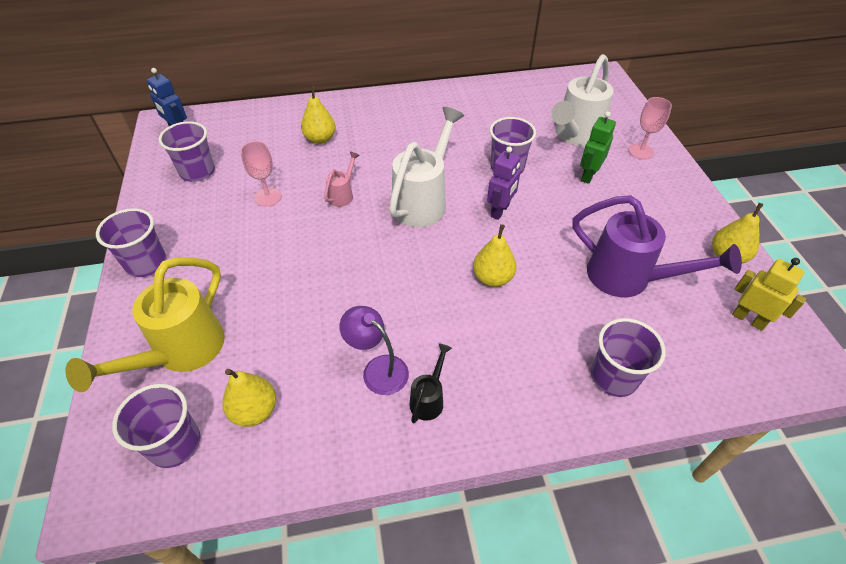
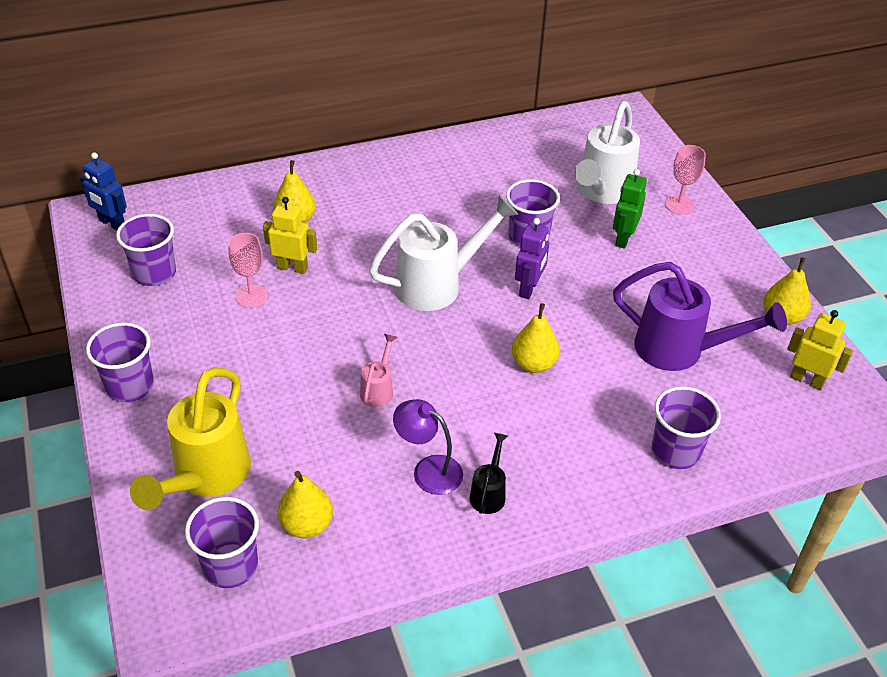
camera: 10 degrees left, 5 degrees down
pink watering can [324,152,360,207] -> pink watering can moved to [360,334,397,407]
white watering can [389,107,464,227] -> white watering can turned 45 degrees clockwise [369,195,519,311]
none -> yellow robot [263,197,317,274]

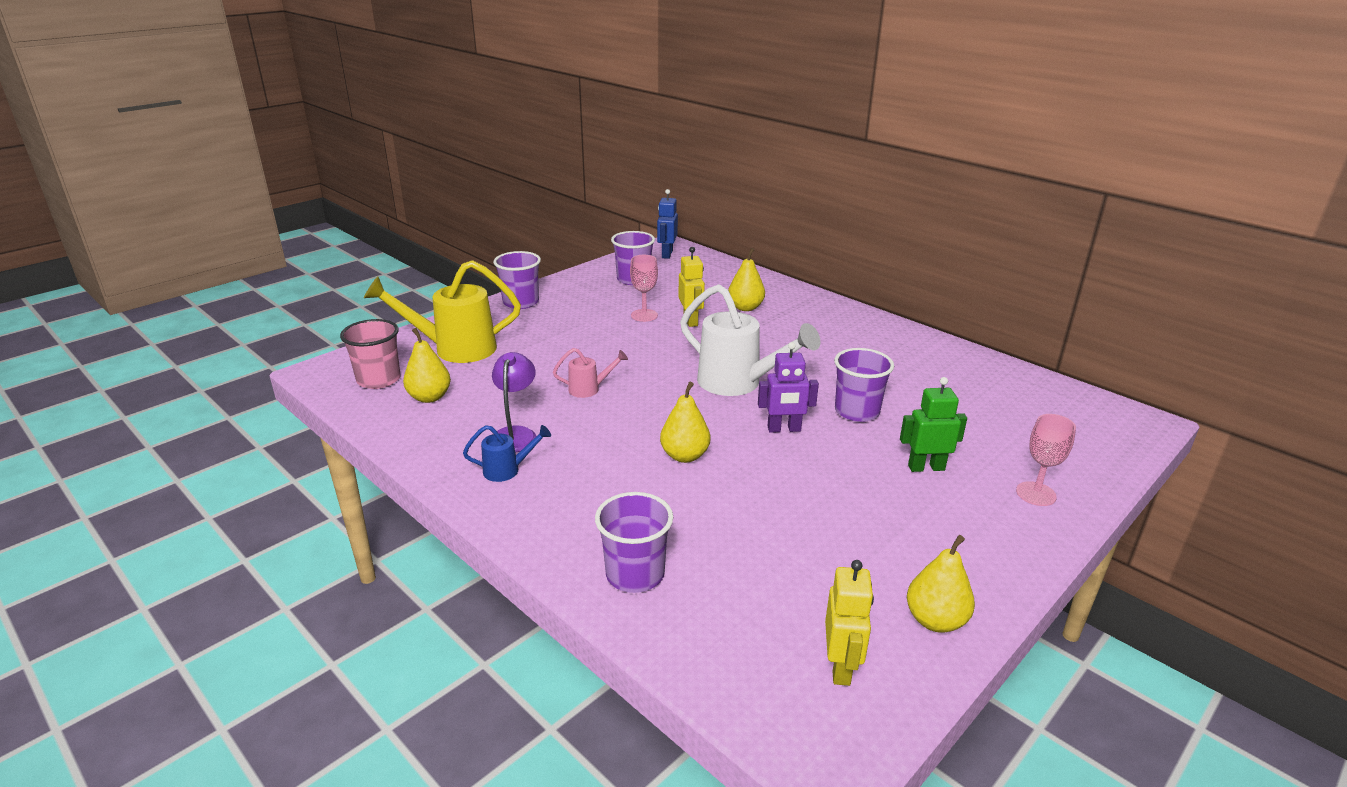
camera: 65 degrees right, 15 degrees down
purple cup [185,497,259,588] -> pink cup [340,319,401,389]
black watering can [470,433,508,514] -> blue watering can [463,425,551,482]
white watering can [574,101,640,204] -> none
purple watering can [613,262,787,371] -> none

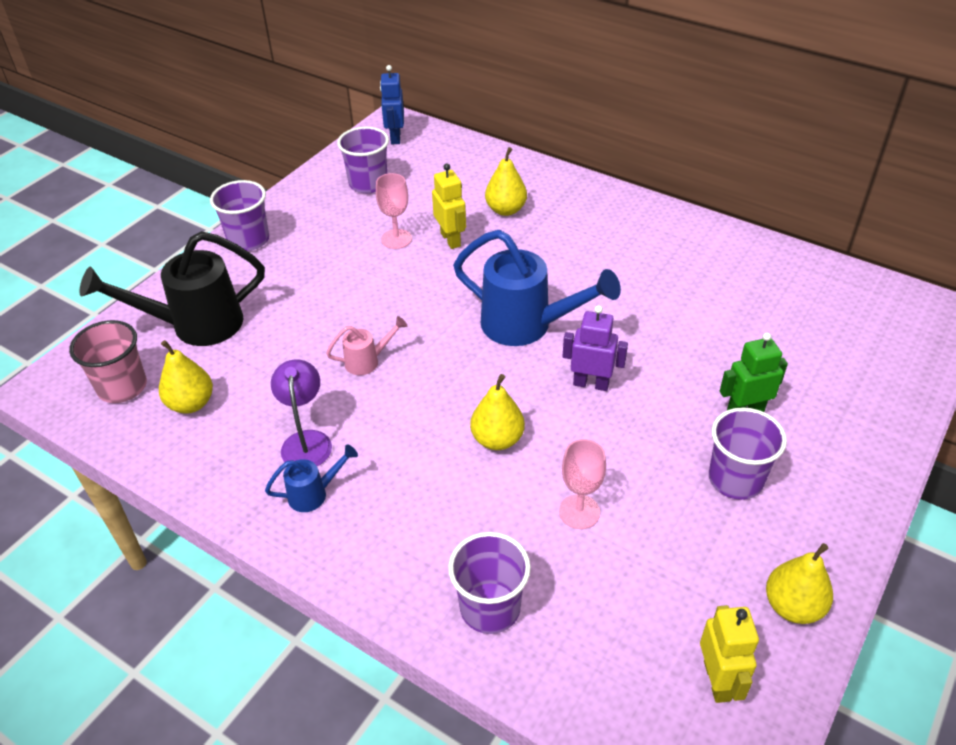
camera: 10 degrees left, 15 degrees up
yellow watering can [364,260,521,363] -> black watering can [80,231,265,346]
white watering can [680,284,820,396] -> blue watering can [453,230,621,346]
purple robot [758,342,819,433] -> purple robot turned 150 degrees counterclockwise [562,305,628,391]
purple cup [834,348,894,422] -> purple cup moved to [709,407,787,500]
pink goblet [1016,414,1076,506] -> pink goblet moved to [559,439,606,529]

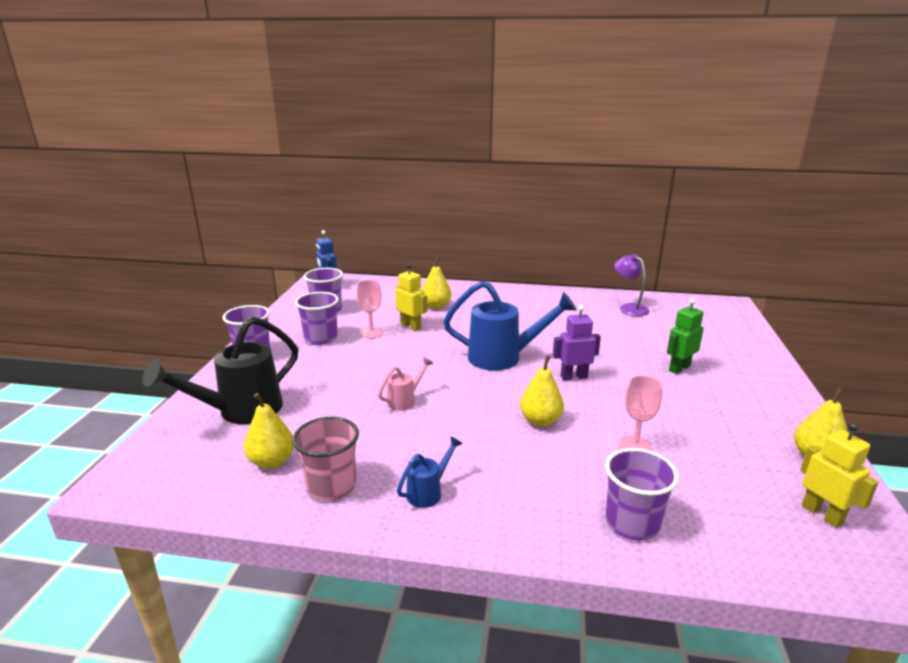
camera: 25 degrees left, 20 degrees down
pink cup [69,320,147,403] -> pink cup moved to [292,417,359,501]
purple lamp [271,360,332,466] -> purple lamp moved to [614,254,649,316]
purple cup [709,407,787,500] -> purple cup moved to [295,292,339,345]

